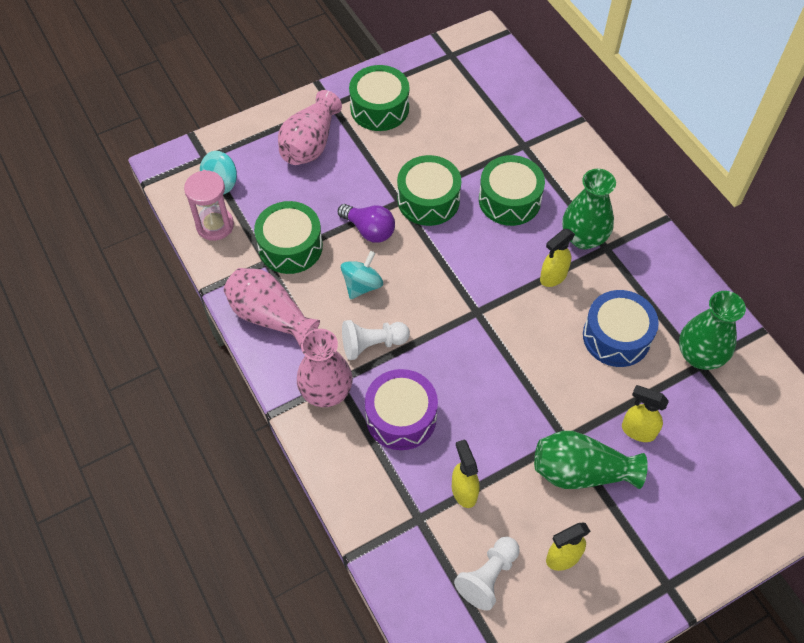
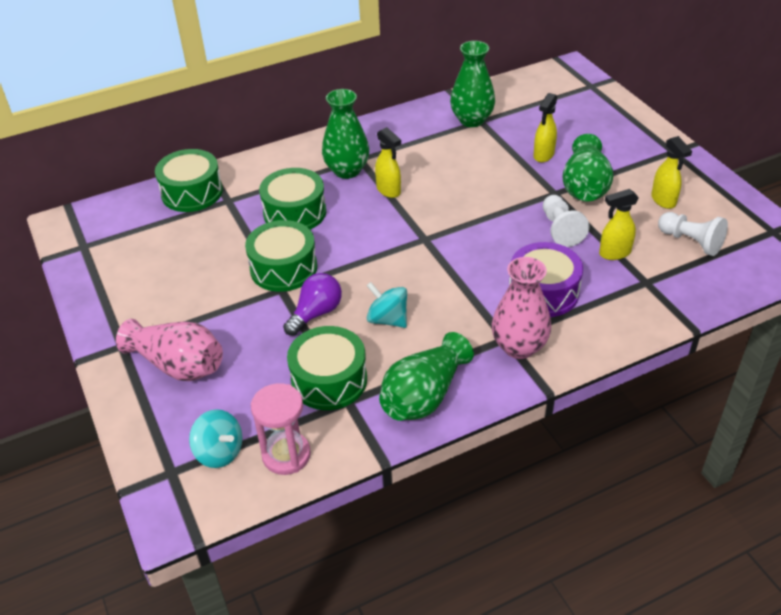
camera: 85 degrees left, 15 degrees down
pink vase [224,268,320,347] -> green vase [379,332,474,421]
white pawn [342,320,410,360] -> white pawn moved to [543,195,590,247]
green drum [349,65,409,131] -> green drum moved to [155,149,223,212]
blue drum [583,290,659,367] -> none

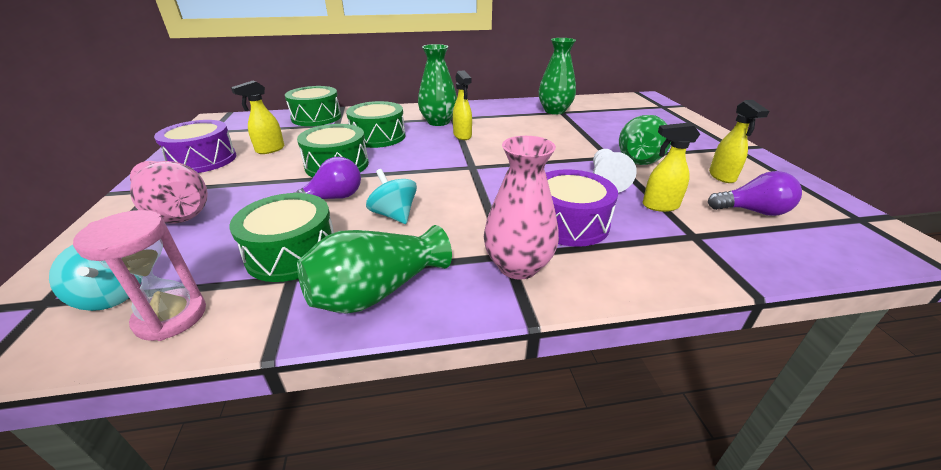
camera: 15 degrees right, 10 degrees down
yellow spray bottle [534,93,557,163] -> yellow spray bottle moved to [231,80,284,154]
white pawn [658,212,728,256] -> purple light bulb [708,171,802,216]
none -> purple drum [154,120,236,173]

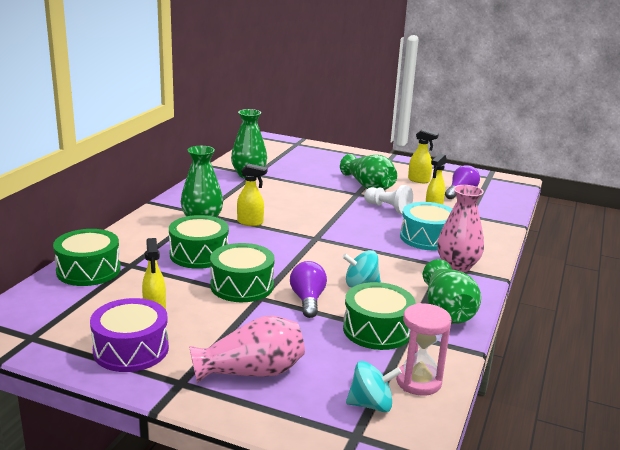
camera: 60 degrees left, 10 degrees down
purple drum [546,169,618,247] -> turquoise drum [400,202,452,250]

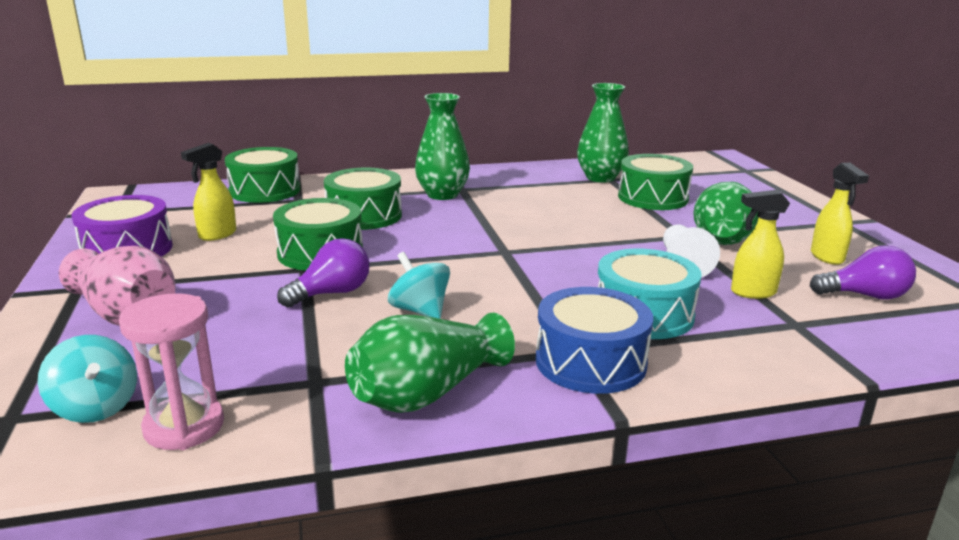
camera: 55 degrees right, 0 degrees up
yellow spray bottle [237,163,267,226] -> none
green drum [343,282,416,350] -> green drum moved to [618,154,693,210]
pink vase [437,185,484,273] -> blue drum [535,287,653,394]

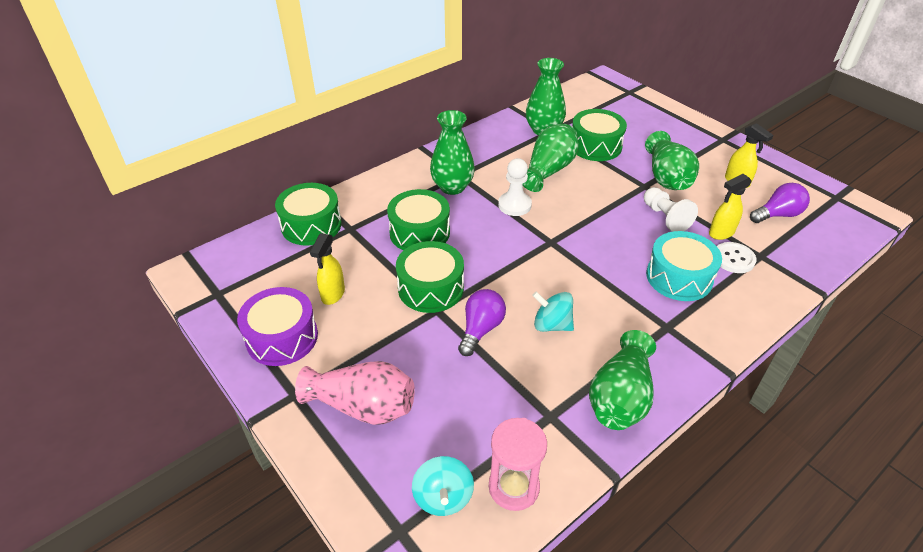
camera: 25 degrees left, 20 degrees up
turquoise spinning top [38,335,137,423] -> turquoise spinning top turned 60 degrees clockwise [412,456,474,516]
blue drum [535,287,653,394] -> none
none -> white pawn [498,158,532,216]
none -> green vase [523,124,578,192]
none -> white button [717,242,757,273]

